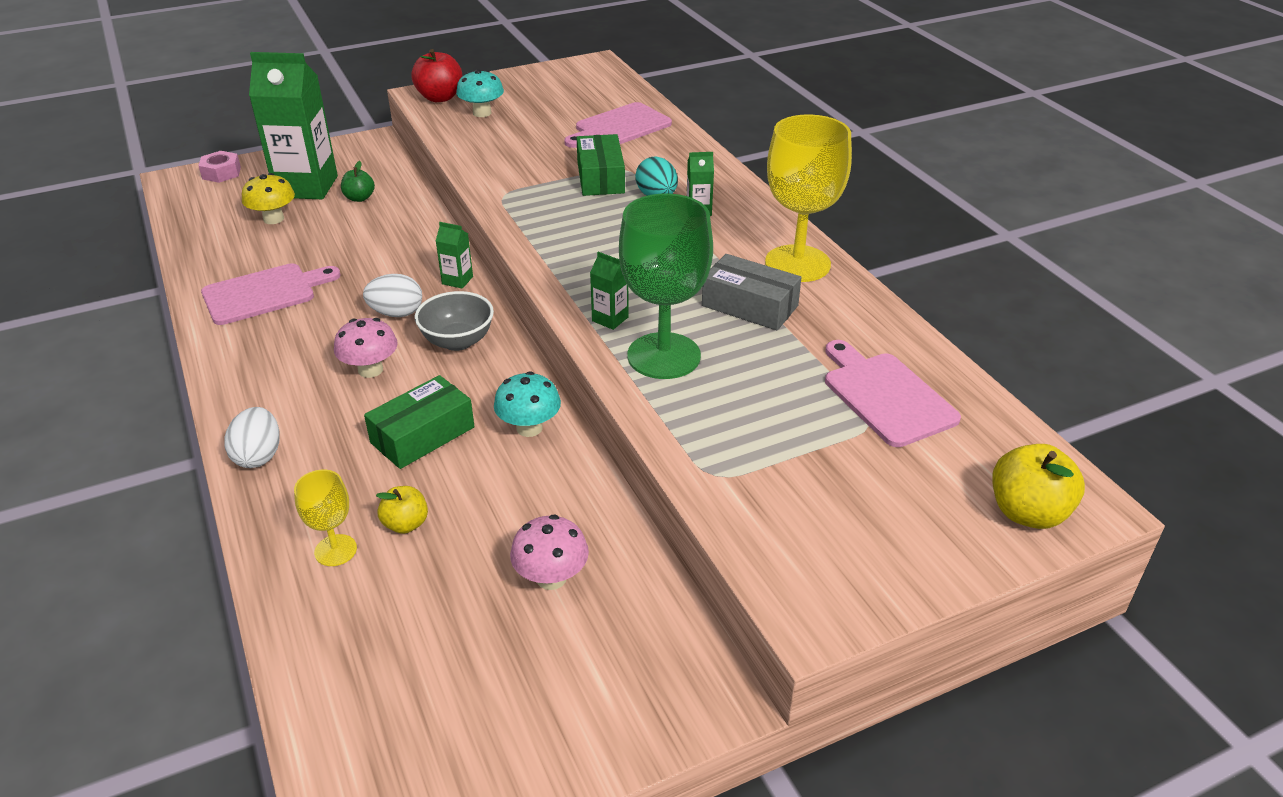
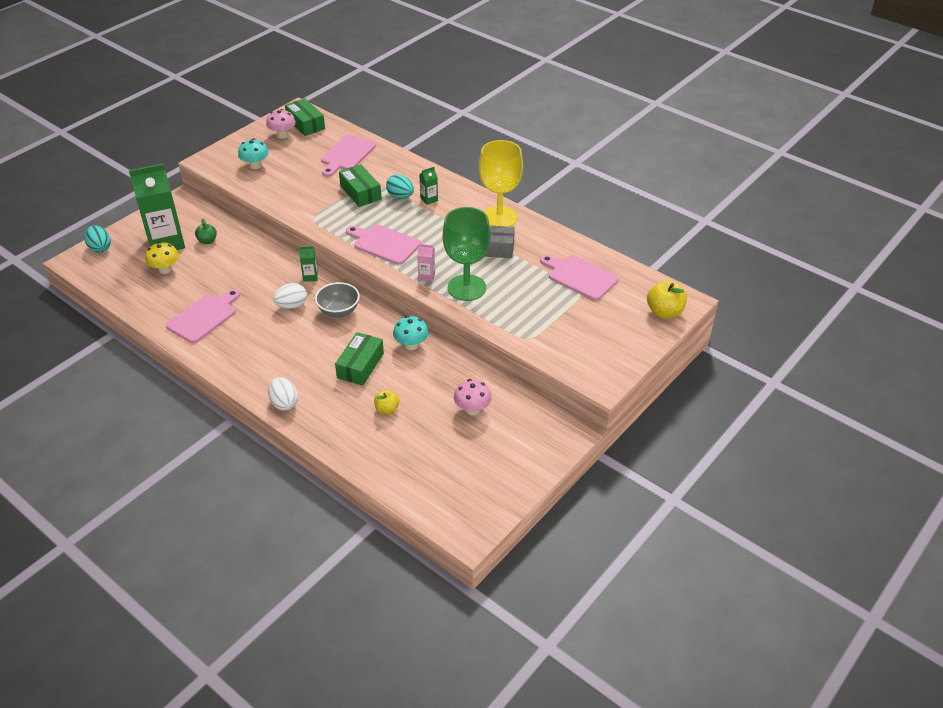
camera: 25 degrees left, 5 degrees up
pink nut [198,151,241,183] -> turquoise egg [84,225,111,253]
yellow goblet [294,470,357,566] -> none
pink mushroom [334,318,398,378] -> pink mushroom moved to [266,109,296,139]
red apple [411,49,462,102] -> none
green carton [590,252,629,330] -> pink carton [417,244,435,282]
none -> green box [285,98,325,136]
none -> pink cutting board [346,224,421,265]

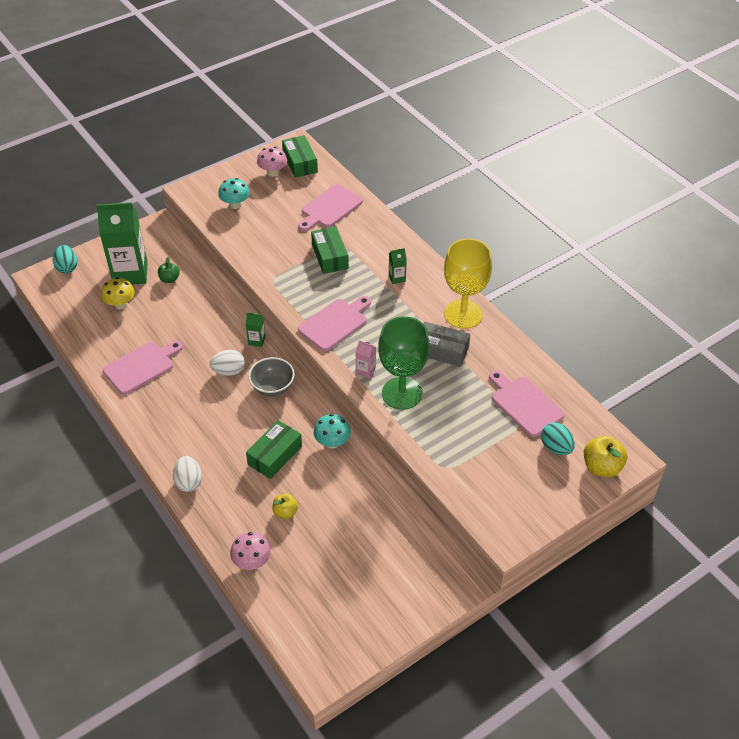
camera: 15 degrees right, 5 degrees up
pink cutting board [346,224,421,265] -> pink cutting board turned 90 degrees clockwise [298,296,371,351]
turquoise egg [386,174,414,199] -> turquoise egg moved to [541,422,575,455]
pink mushroom [454,379,492,415] -> pink mushroom moved to [230,532,271,570]

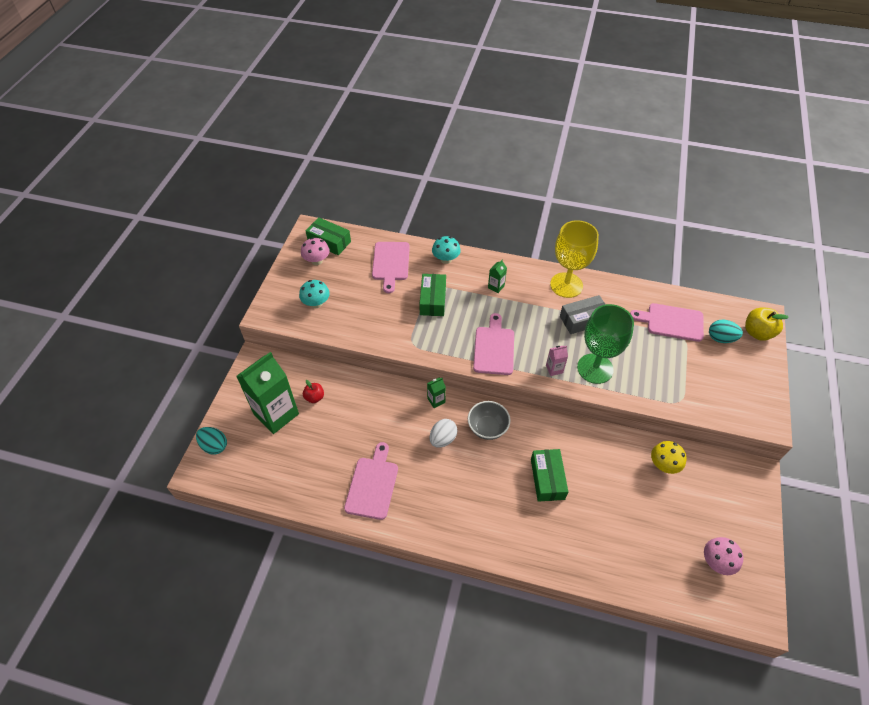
camera: 40 degrees left, 5 degrees up
yellow mushroom [101,277,135,310] -> yellow mushroom moved to [651,441,687,474]
green apple [158,257,180,283] -> red apple [303,380,324,403]
white egg [173,456,202,492] -> none
pink mushroom [230,532,271,570] -> pink mushroom moved to [704,537,744,575]
yellow apple [272,494,298,519] -> none
green box [311,226,349,274] -> green box turned 60 degrees clockwise [419,274,446,316]
turquoise mushroom [314,414,351,448] -> turquoise mushroom moved to [432,236,461,264]

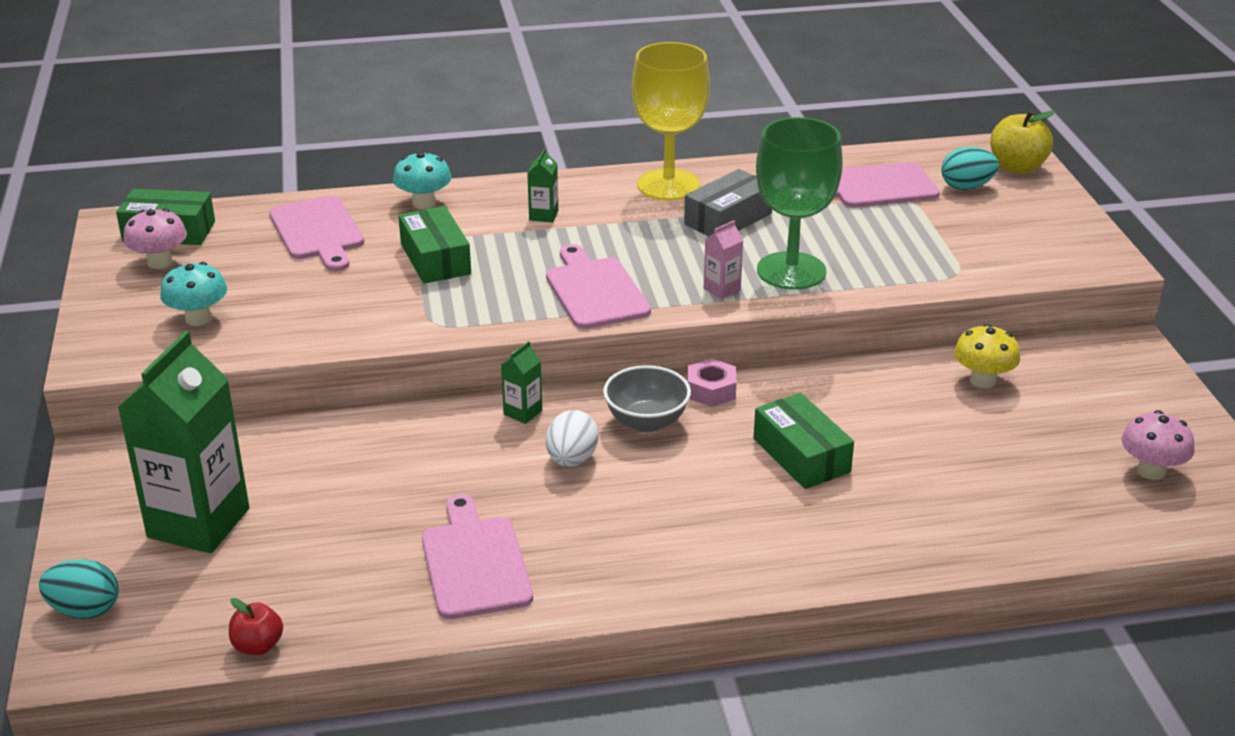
camera: 25 degrees left, 20 degrees down
red apple [303,380,324,403] -> red apple moved to [229,598,283,655]
none -> pink nut [687,358,737,407]

